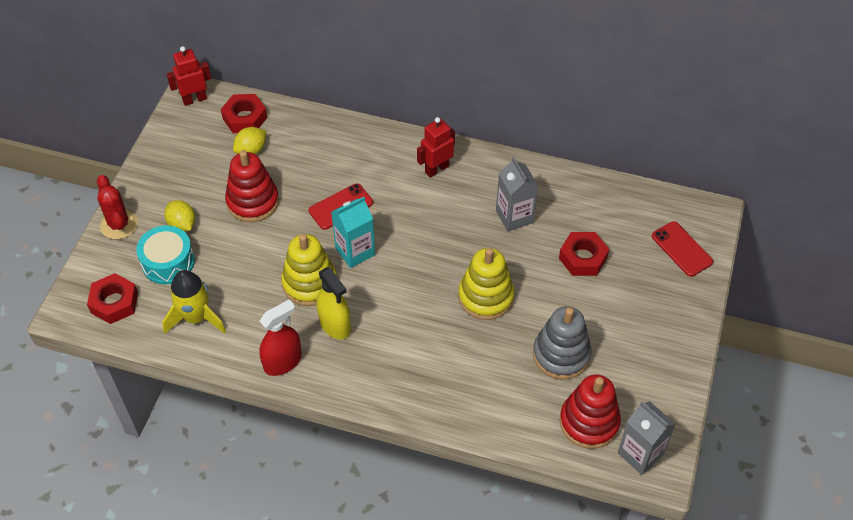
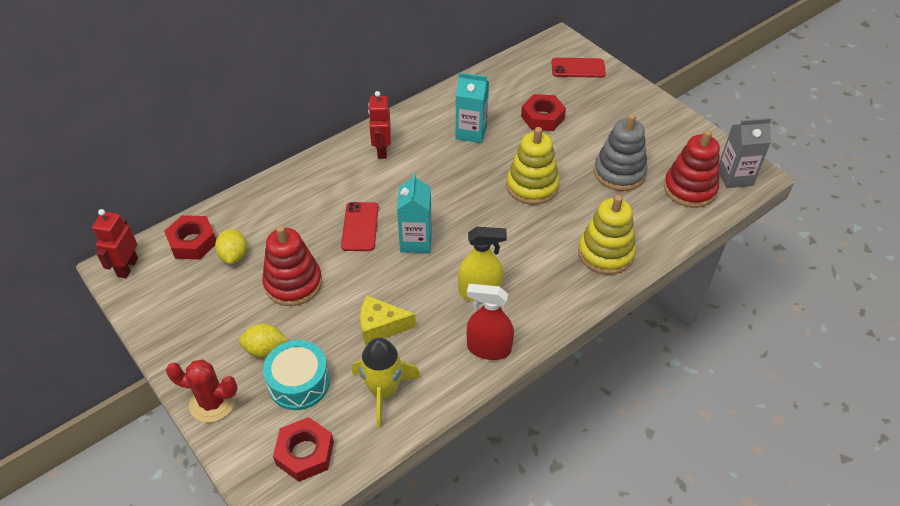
camera: 55 degrees left, 5 degrees down
red spray bottle [259,299,302,376] -> red spray bottle turned 75 degrees counterclockwise [467,284,514,360]
yellow stacking toy [281,234,337,306] -> yellow stacking toy moved to [578,195,636,275]
grey carton [496,157,538,231] -> turquoise carton [456,72,489,143]
none -> yellow cheese [360,296,416,345]

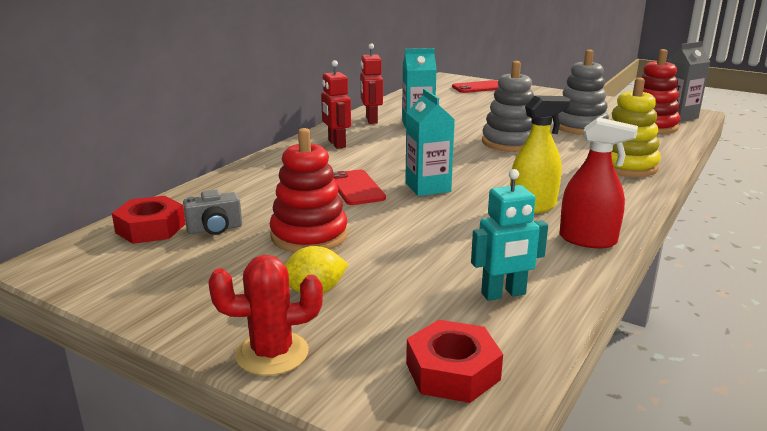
camera: 20 degrees left, 25 degrees down
red robot [92,209,138,278] -> red robot moved to [360,43,383,124]
yellow lemon [215,229,247,264] -> grey camera [183,190,242,235]
turquoise drum [263,340,330,410] -> none
yellow rocket [352,338,421,428] -> turquoise robot [471,169,548,301]
yellow cheese [360,296,416,345] -> none
red spray bottle [467,284,514,360] -> red spray bottle turned 150 degrees counterclockwise [560,117,638,248]
yellow stacking toy [506,127,560,205] -> grey stacking toy [482,61,534,152]
red nut [521,94,566,131] -> none

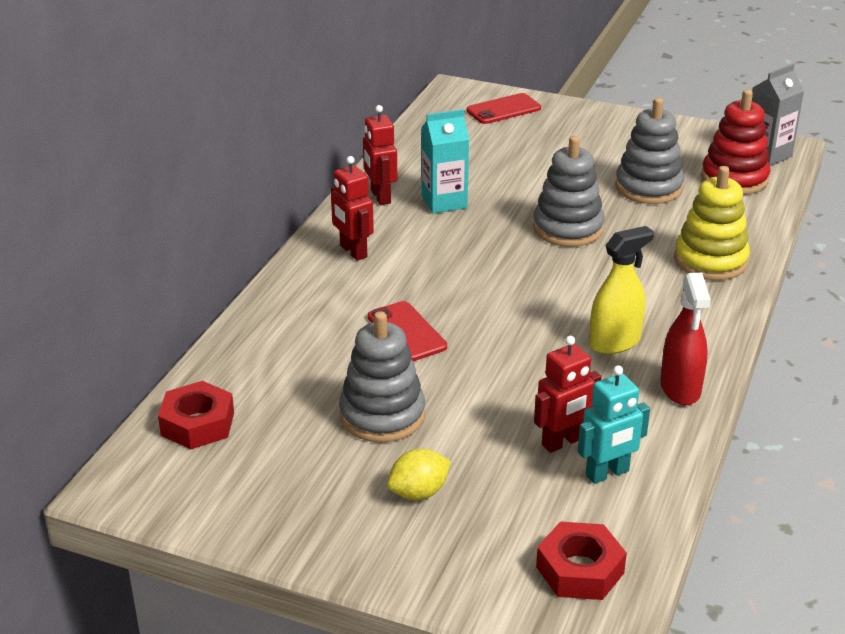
camera: 10 degrees left, 10 degrees up
grey camera [183,190,242,235] -> none
red cactus [209,255,323,376] -> none
red stacking toy [270,128,348,252] -> grey stacking toy [339,311,425,443]
turquoise carton [405,89,455,196] -> none
red spray bottle [560,117,638,248] -> red spray bottle turned 75 degrees clockwise [660,273,711,405]
none -> red robot [534,336,601,453]

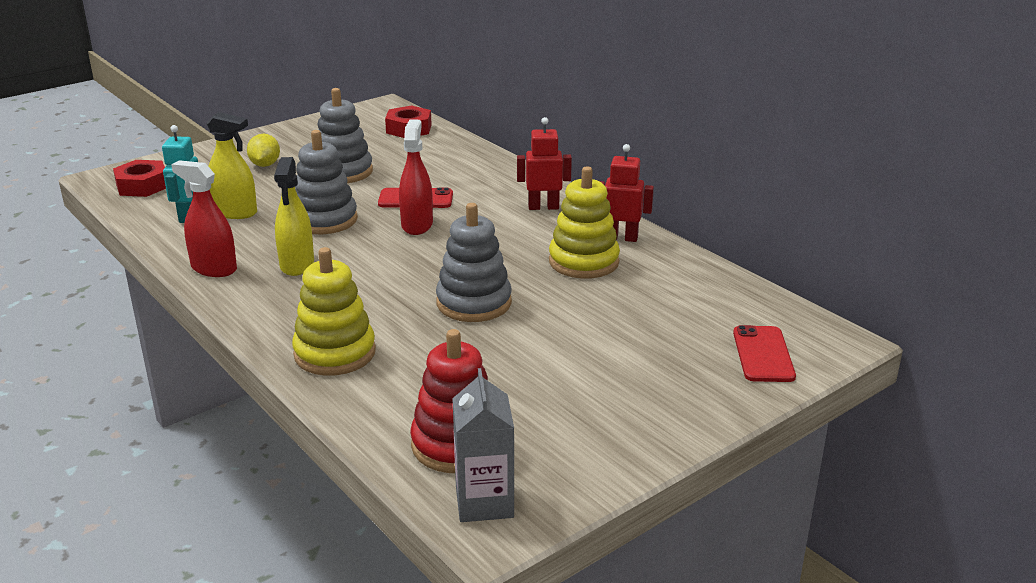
camera: 120 degrees right, 5 degrees down
turquoise carton [421,109,469,213] -> yellow stacking toy [549,166,620,279]
red robot [534,336,601,453] -> yellow spray bottle [206,112,257,219]
grey stacking toy [615,98,684,204] -> grey stacking toy moved to [295,130,358,234]
none -> red spray bottle [399,119,433,235]

